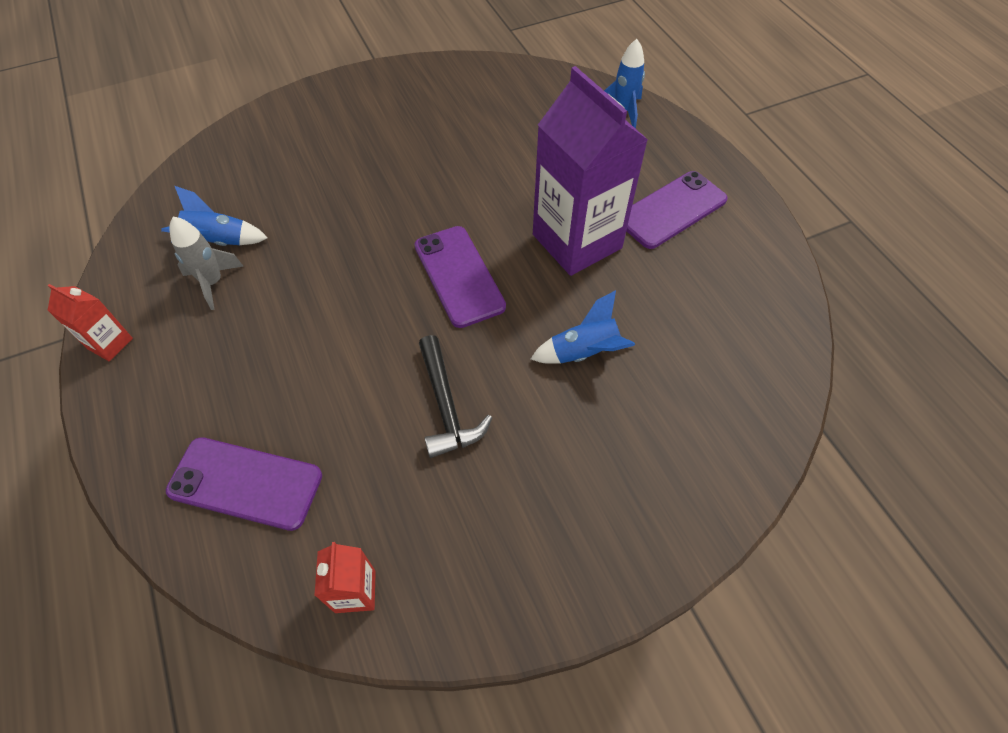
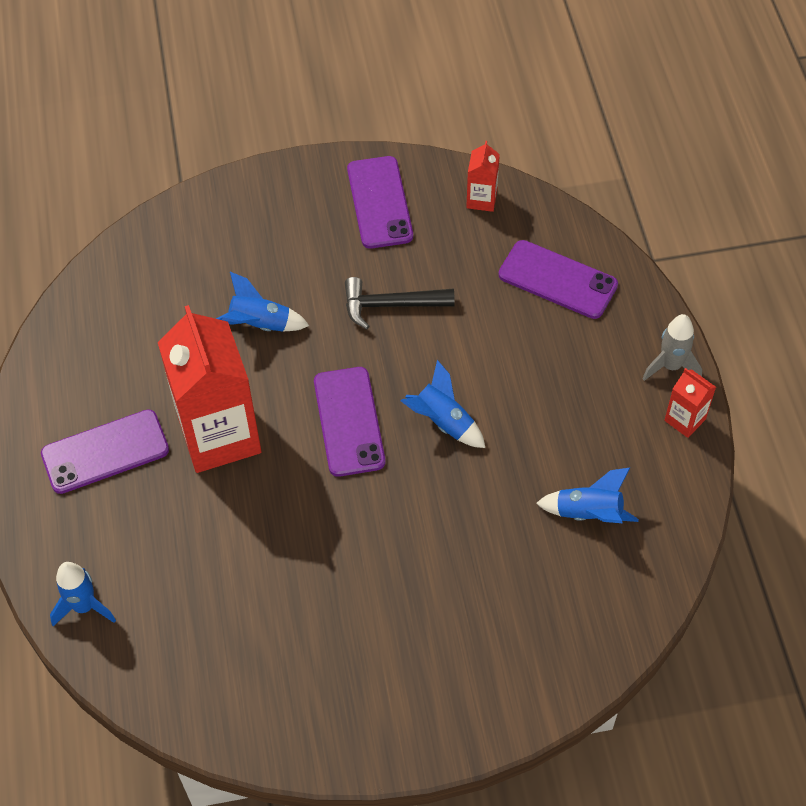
camera: 165 degrees left, 0 degrees up
grey rocket [169,217,243,310] -> grey rocket moved to [643,314,702,381]
black hammer [419,335,492,458] -> black hammer turned 90 degrees counterclockwise [345,277,455,329]
purple carton [533,66,648,276] -> red carton [158,305,262,473]
none -> purple phone [347,156,413,249]
none -> blue rocket [401,360,485,448]

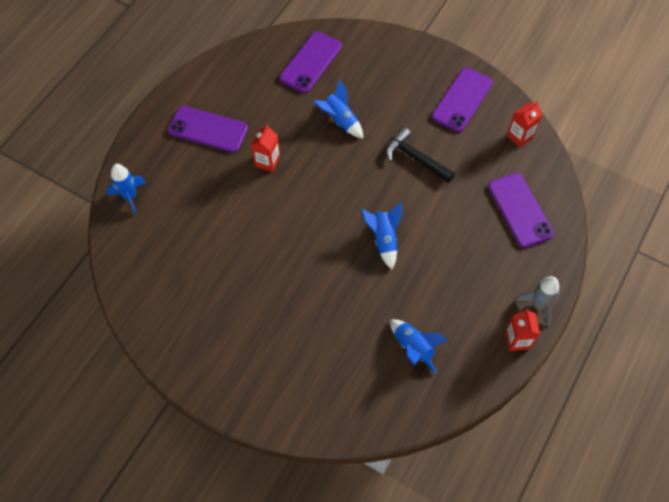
camera: 40 degrees right, 5 degrees up
red carton [158,305,262,473] -> red carton [251,125,280,172], size x0.44
purple phone [314,367,385,477] -> purple phone moved to [279,31,342,93]

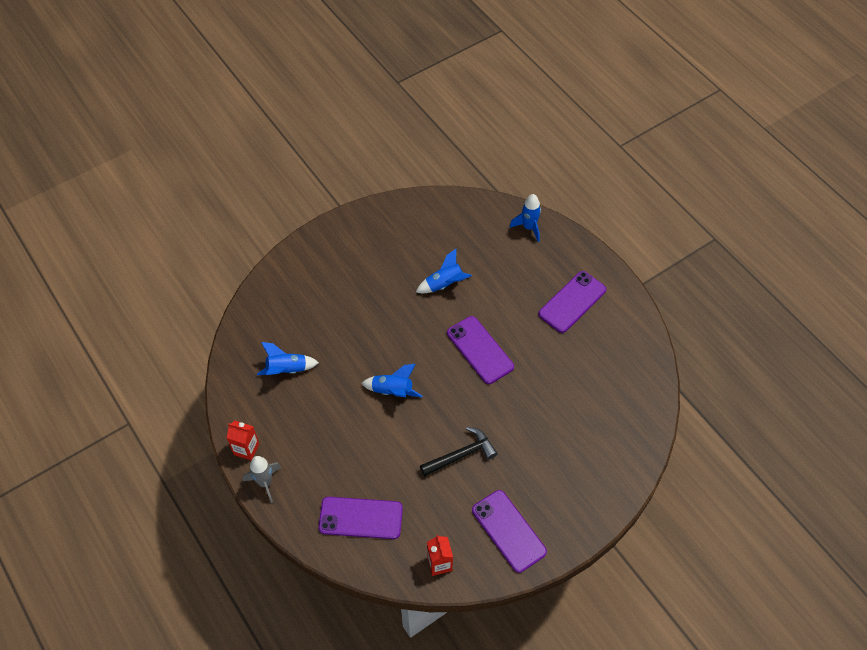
camera: 115 degrees right, 5 degrees down
red carton [251,125,280,172] -> none
purple phone [279,31,342,93] -> purple phone moved to [447,316,514,384]
blue rocket [313,80,363,138] -> blue rocket moved to [416,249,472,293]

